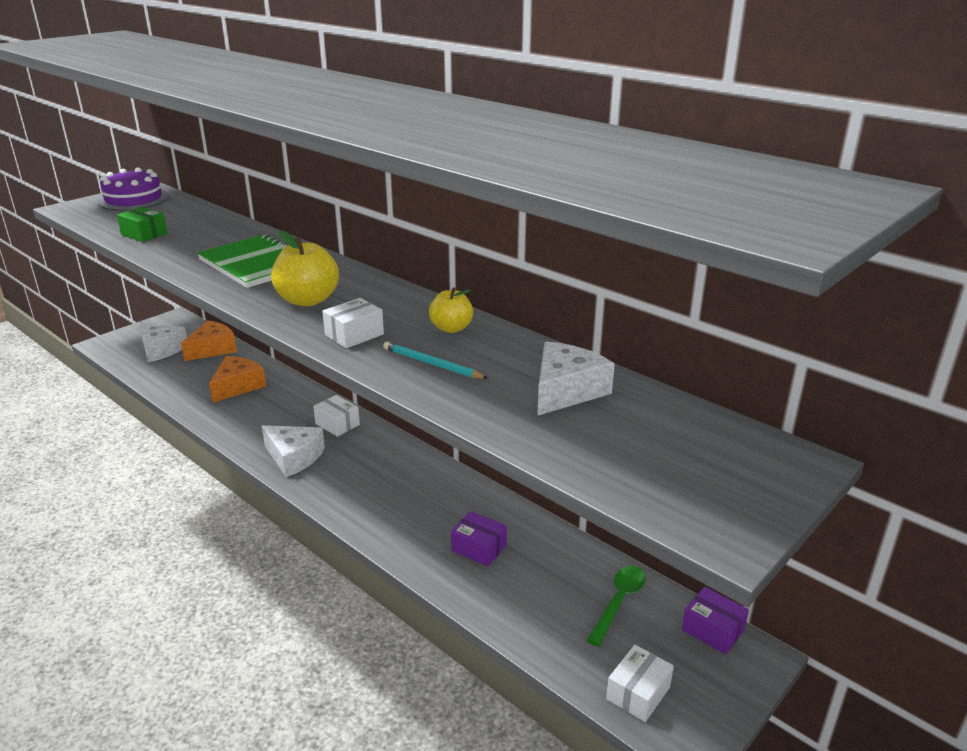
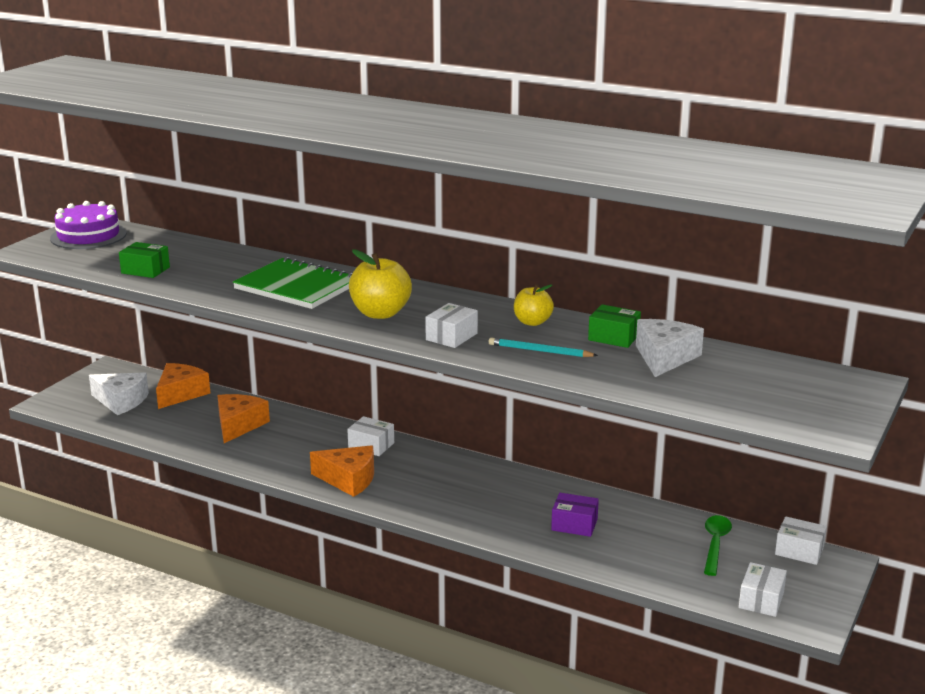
camera: 15 degrees left, 5 degrees down
white cheese [262,425,325,477] -> orange cheese [310,445,374,497]
purple box [682,587,749,654] -> white box [775,516,827,565]
none -> green box [588,304,641,348]

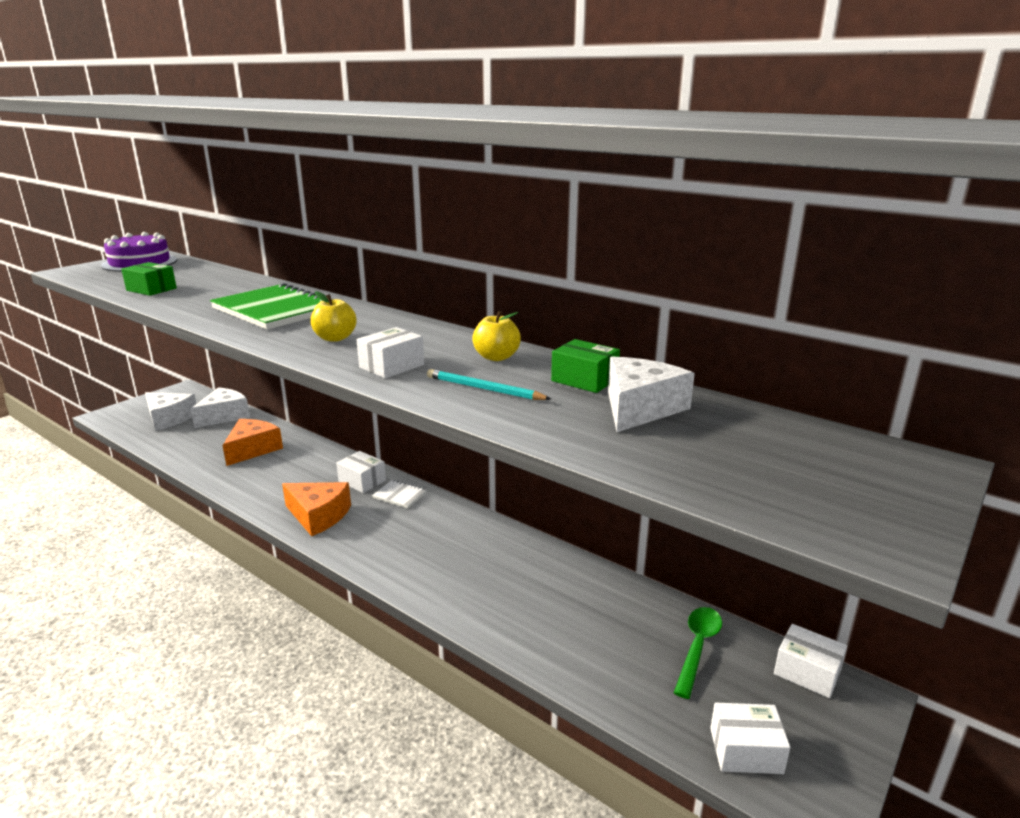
camera: 10 degrees right, 0 degrees up
orange cheese [156,363,210,409] -> white cheese [191,387,250,428]
yellow apple [349,249,412,319] -> yellow apple [311,291,357,342], size x0.63
purple box [551,493,599,537] -> none
white box [739,562,787,617] -> white box turned 60 degrees clockwise [710,703,790,774]
none -> white notebook [372,480,426,508]

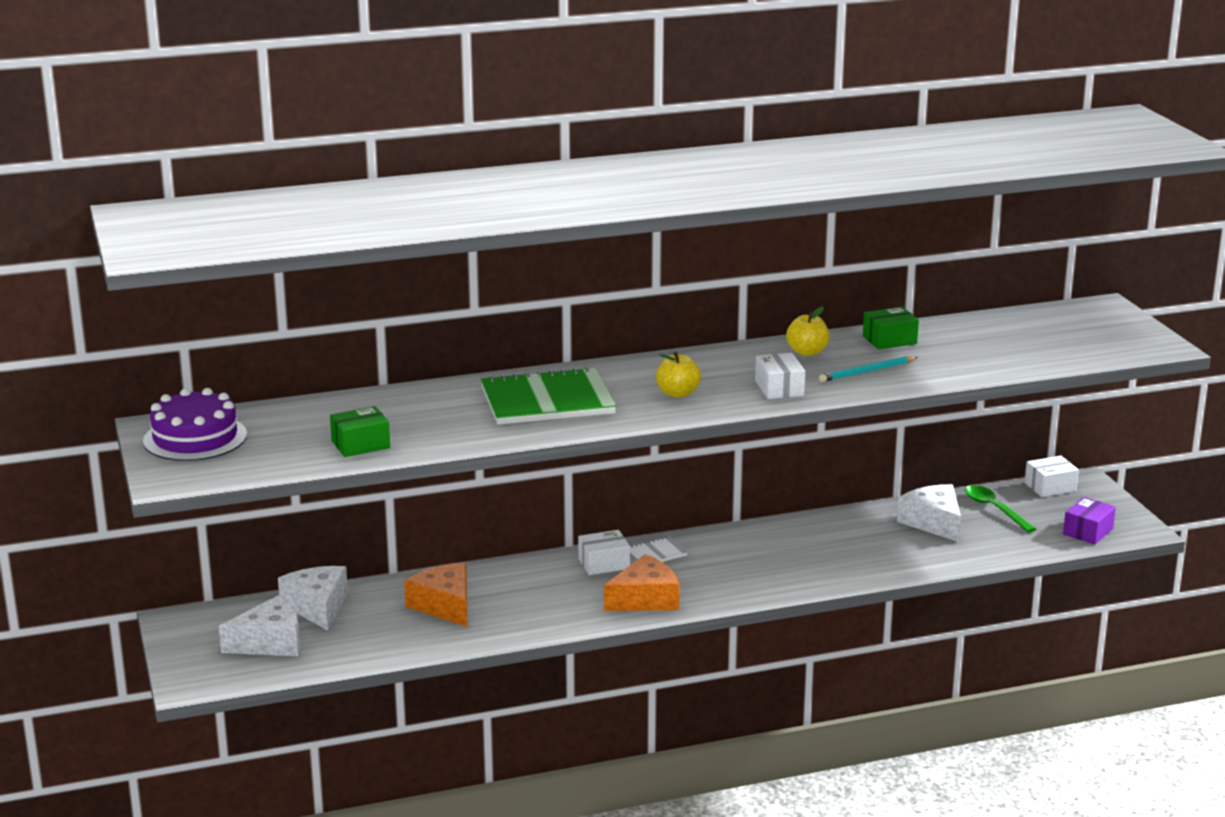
camera: 55 degrees left, 0 degrees up
white cheese [608,357,695,432] -> white cheese moved to [897,484,961,542]
white box [710,703,790,774] -> purple box [1063,497,1116,545]

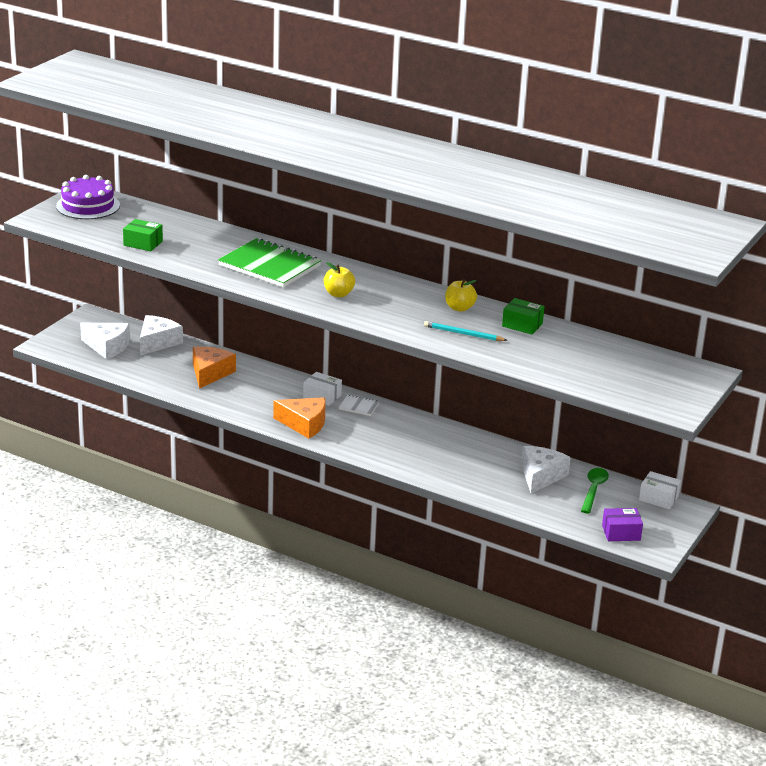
camera: 45 degrees right, 5 degrees up
white box [755,353,805,399] -> none

